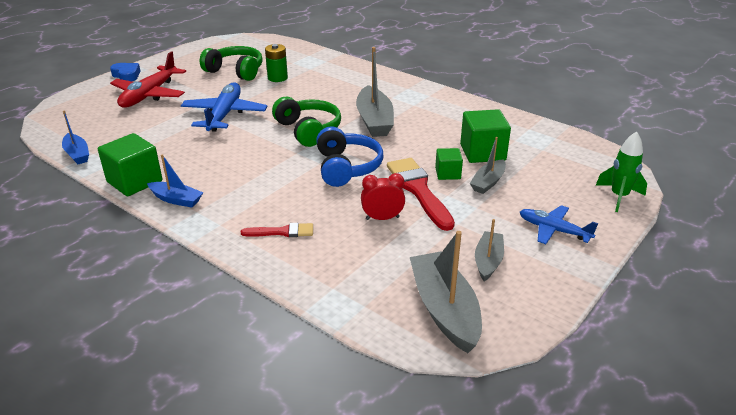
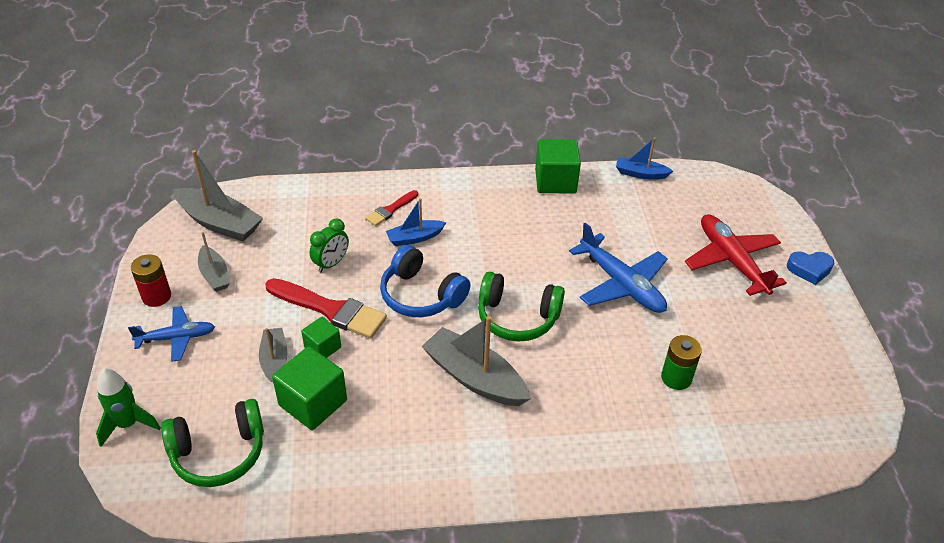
camera: 135 degrees right, 10 degrees up
blue boat [147,154,203,208] -> blue boat moved to [386,198,446,246]
green headphones [200,46,263,81] -> green headphones moved to [161,399,264,487]
red clock [361,173,405,220] -> green clock [310,219,349,272]
none -> red battery [131,254,171,307]

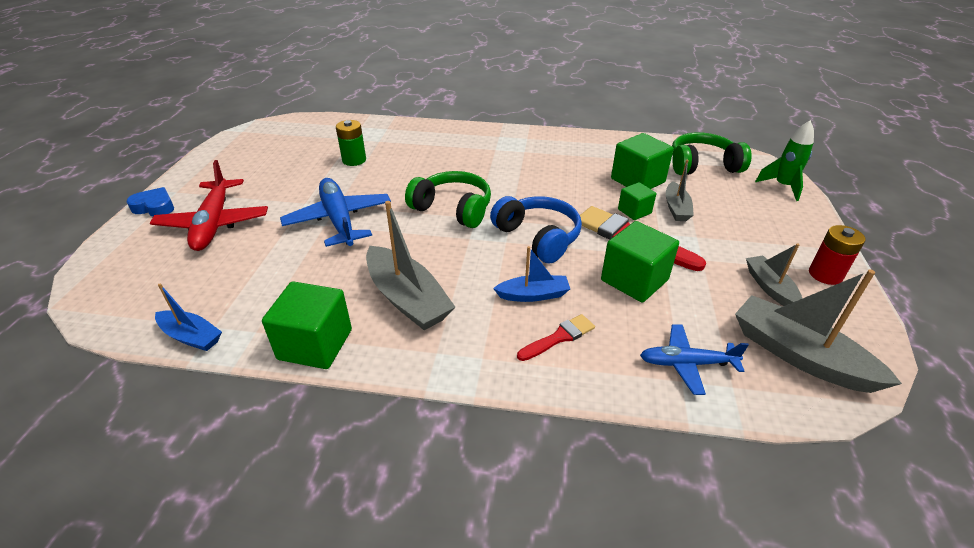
camera: 165 degrees left, 5 degrees down
blue plane [128,306,215,362] -> blue plane moved to [640,324,749,395]
green clock [310,219,349,272] -> green cube [601,221,679,303]
grey boat [422,316,531,406] -> grey boat moved to [366,201,455,330]

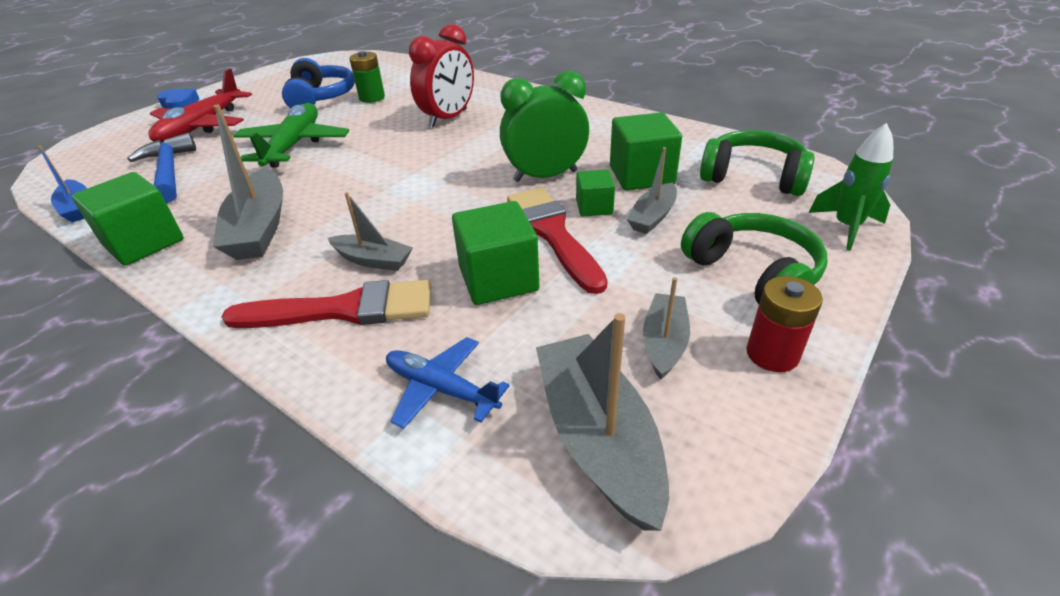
camera: 30 degrees right, 0 degrees up
blue plane [280,178,391,247] -> green plane [233,103,349,168]
green headphones [405,171,491,228] -> green headphones moved to [681,212,828,304]
blue headphones [490,196,582,263] -> blue headphones moved to [282,58,355,108]
blue boat [493,246,570,302] -> grey boat [328,192,413,271]
red brush [517,314,595,361] -> red brush [222,280,431,328], size x1.84
none -> blue hammer [127,133,196,203]
none -> red clock [409,24,474,128]
none -> green clock [500,71,589,182]

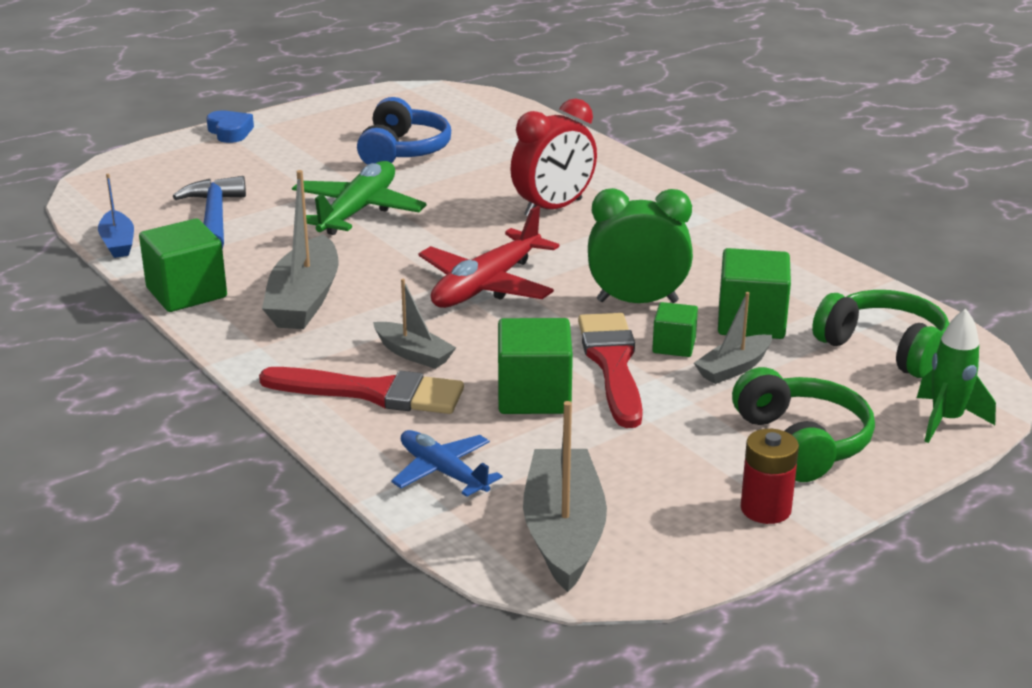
camera: 15 degrees right, 10 degrees down
red plane [149,69,252,142] -> red plane moved to [419,206,559,308]
green battery [349,51,385,103] -> none
grey boat [643,277,690,380] -> none

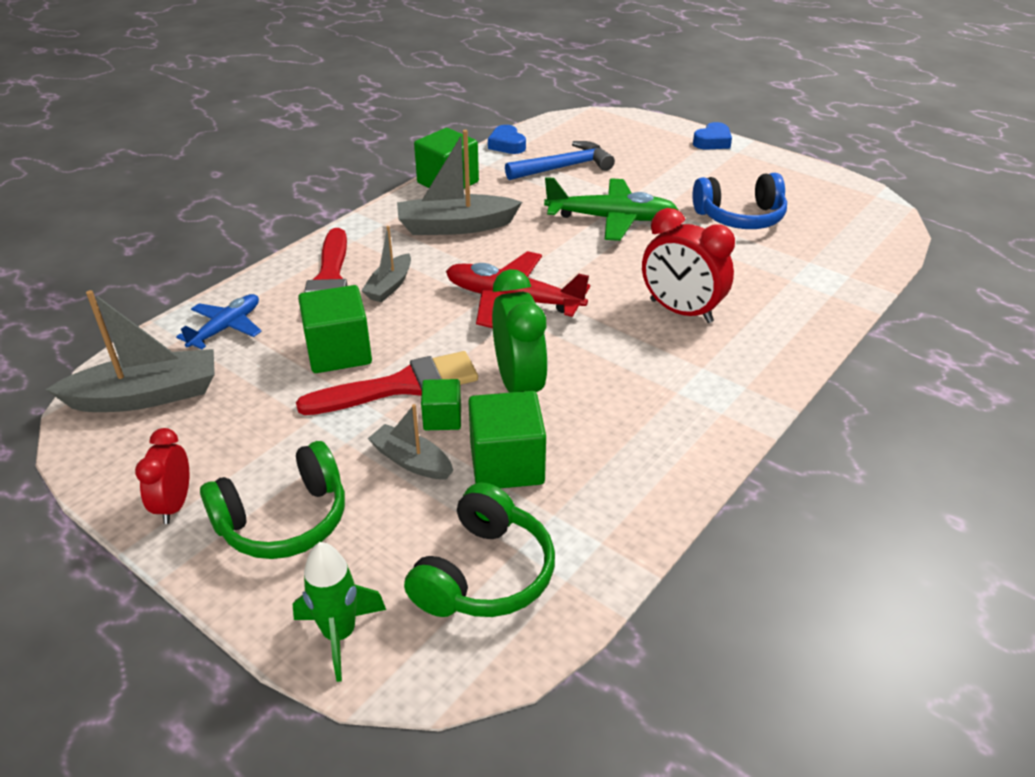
camera: 75 degrees right, 10 degrees up
blue boat [98,174,134,258] -> blue heart [488,125,526,154]
red battery [741,429,799,524] -> red clock [135,428,189,524]

